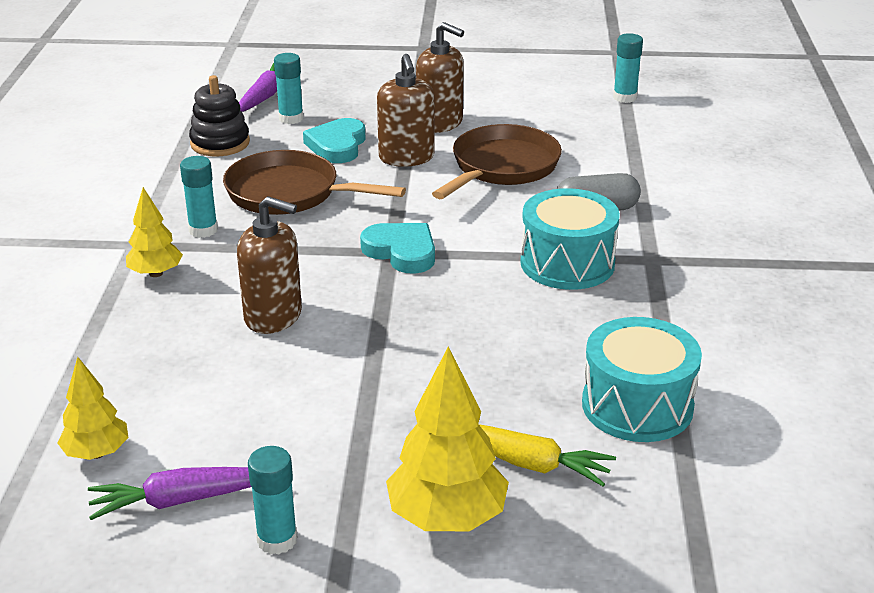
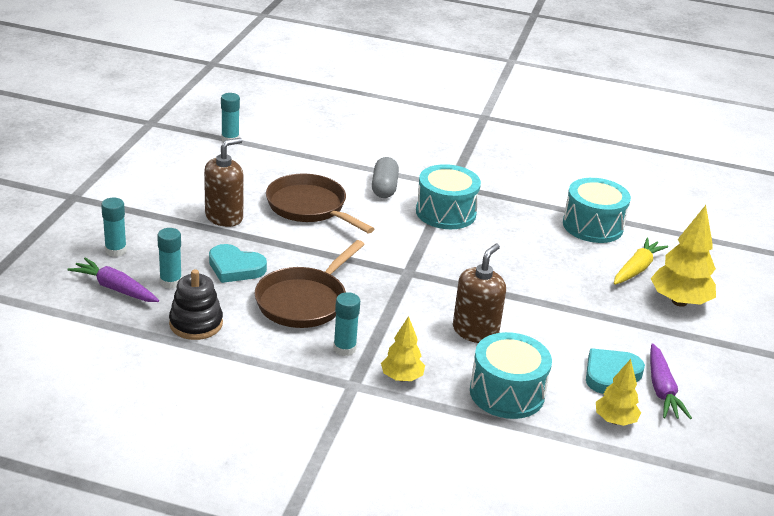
camera: 80 degrees left, 0 degrees up
turquoise glue stick [248,446,298,554] -> turquoise glue stick moved to [101,198,127,257]
turquoise heart [360,223,435,274] -> turquoise heart moved to [586,348,645,394]
brown soap dispenser [377,54,435,167] -> none
none -> turquoise drum [470,332,552,419]

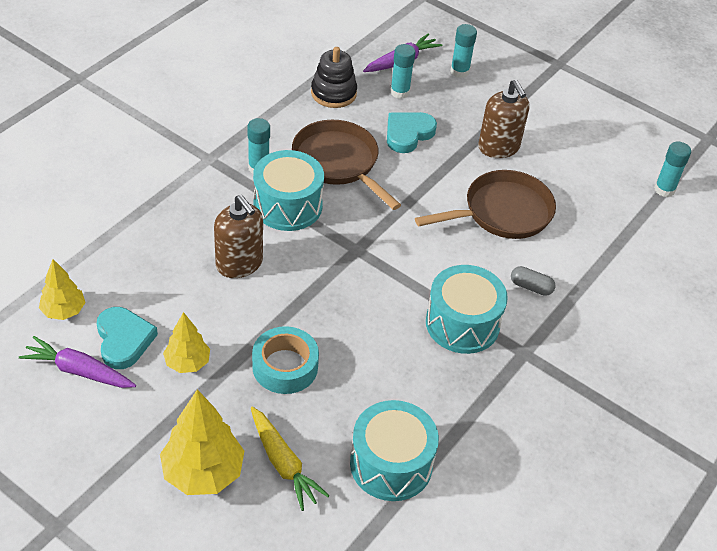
camera: 110 degrees right, 15 degrees up
grey capsule [372,157,399,198] -> grey capsule [511,266,556,296], size x0.65
yellow tree [381,316,425,381] -> yellow tree moved to [163,312,210,373]
turquoise drum [470,332,552,419] -> turquoise drum moved to [253,150,324,231]
none -> turquoise tape [252,326,319,394]

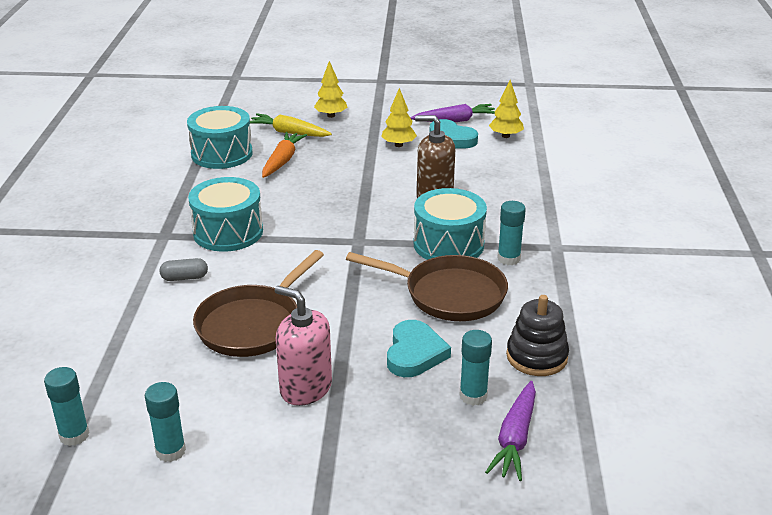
camera: 150 degrees right, 15 degrees down
yellow tree [160,390,244,495] -> yellow tree [314,61,347,118], size x0.60
turquoise tape [252,326,319,394] -> none
turquoise glue stick [450,24,477,78] -> turquoise glue stick moved to [145,382,186,462]
brown soap dispenser [478,80,530,158] -> pink soap dispenser [275,286,332,406]
none -> orange carrot [262,132,307,178]

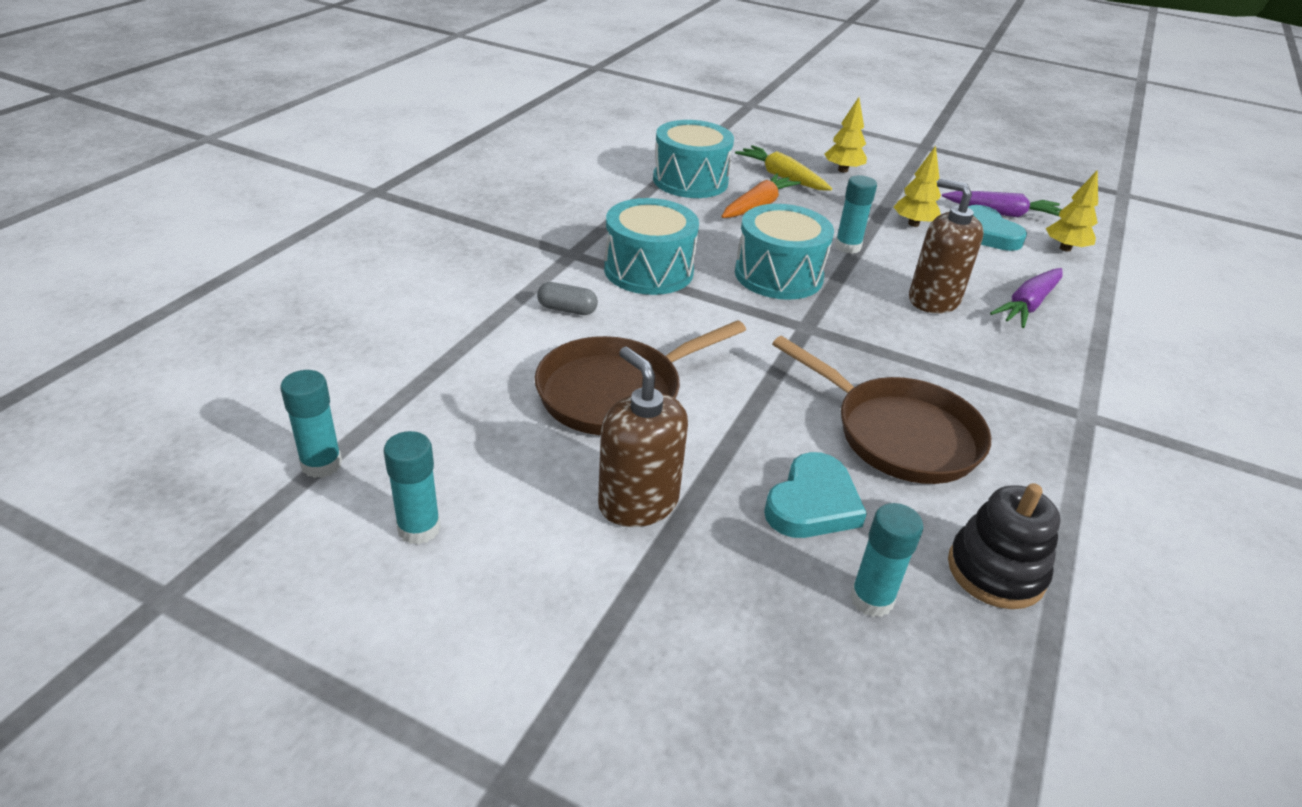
camera: 20 degrees right, 5 degrees up
pink soap dispenser [275,286,332,406] -> brown soap dispenser [598,347,688,527]
turquoise drum [414,188,487,260] -> turquoise drum moved to [735,204,834,300]
purple carrot [485,381,536,481] -> purple carrot moved to [990,268,1063,328]
turquoise glue stick [497,201,526,265] -> turquoise glue stick moved to [835,175,877,254]

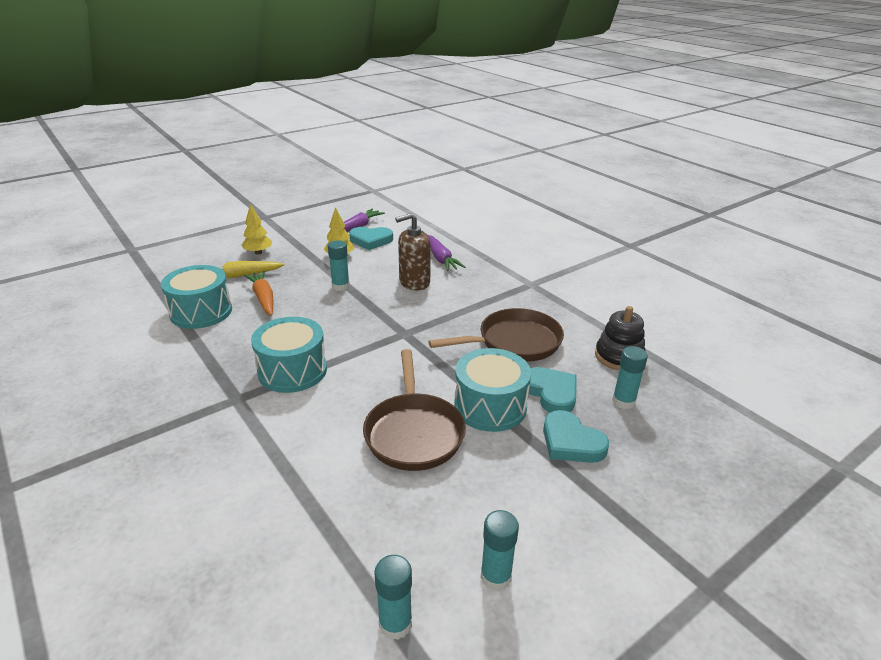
camera: 60 degrees left, 5 degrees down
grey capsule [537,282,598,315] -> none
brown soap dispenser [598,347,688,527] -> none
turquoise drum [735,204,834,300] -> turquoise drum moved to [454,348,531,432]
yellow tree [1046,170,1098,252] -> none
none -> turquoise heart [543,410,609,463]

